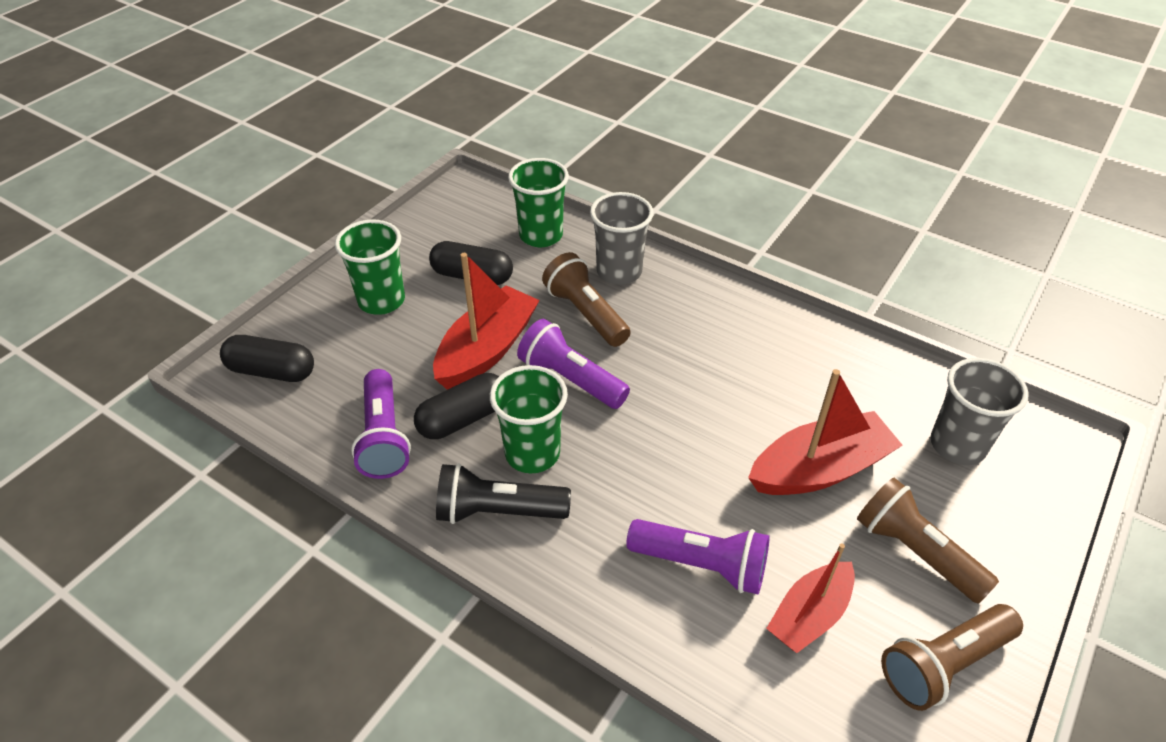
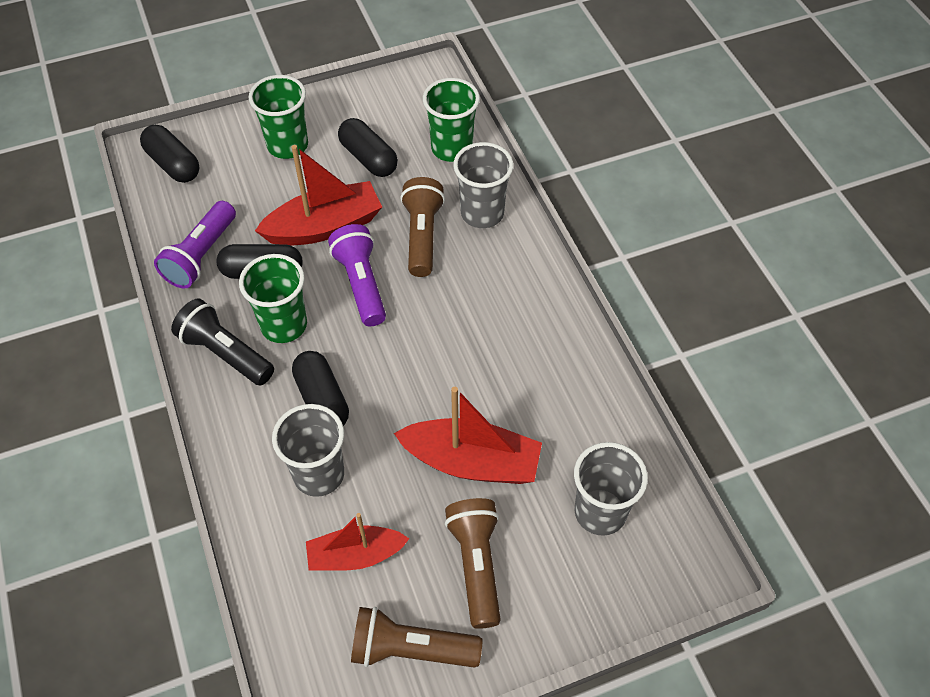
camera: 35 degrees right, 10 degrees up
purple flashlight [626,519,770,594] -> grey cup [272,404,344,497]
none -> black capsule [292,351,349,426]

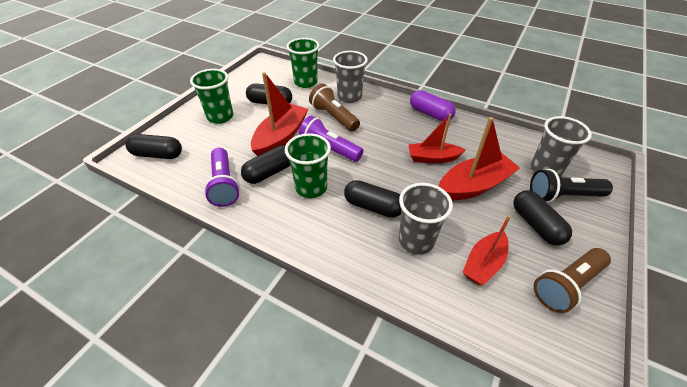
camera: 40 degrees left, 10 degrees down
black flashlight [171,298,274,386] -> black flashlight moved to [530,169,613,203]
brown flashlight [445,498,501,629] -> black capsule [513,190,572,246]
none -> red boat [408,114,465,163]
none -> purple capsule [410,90,456,121]

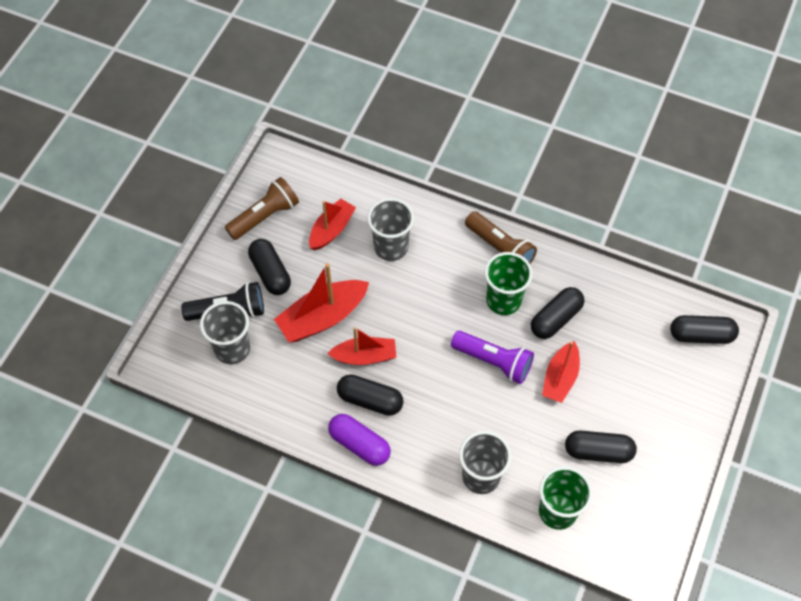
camera: 175 degrees right, 15 degrees up
green cup [190,69,233,124] -> none
purple flashlight [204,148,240,207] -> none
red boat [251,72,308,156] -> red boat [542,341,580,403], size x0.66
brown flashlight [309,84,360,132] -> brown flashlight moved to [465,211,537,264]
black capsule [344,180,401,218] -> black capsule moved to [337,374,403,416]

